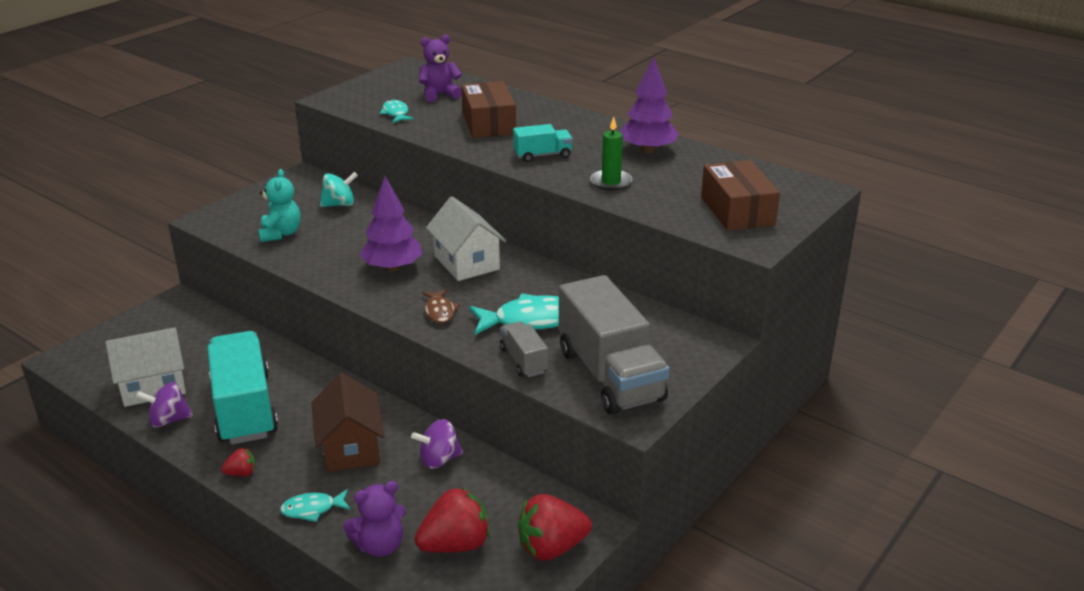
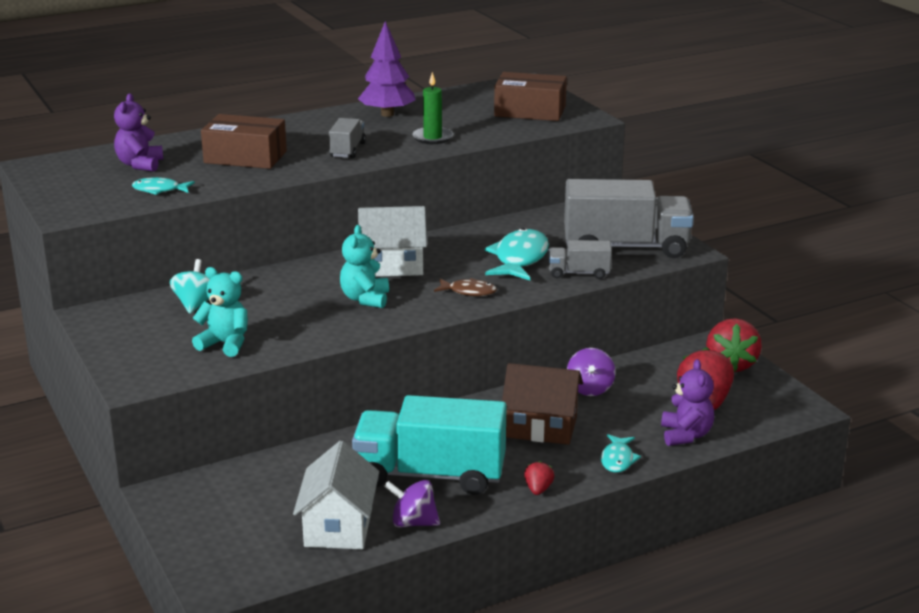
camera: 65 degrees left, 5 degrees down
purple spinning top [136,382,193,428] -> purple spinning top turned 90 degrees clockwise [384,480,440,528]
purple tree [360,176,423,272] -> turquoise teddy bear [340,225,389,308]
turquoise truck [513,124,573,162] -> grey truck [329,118,366,158]

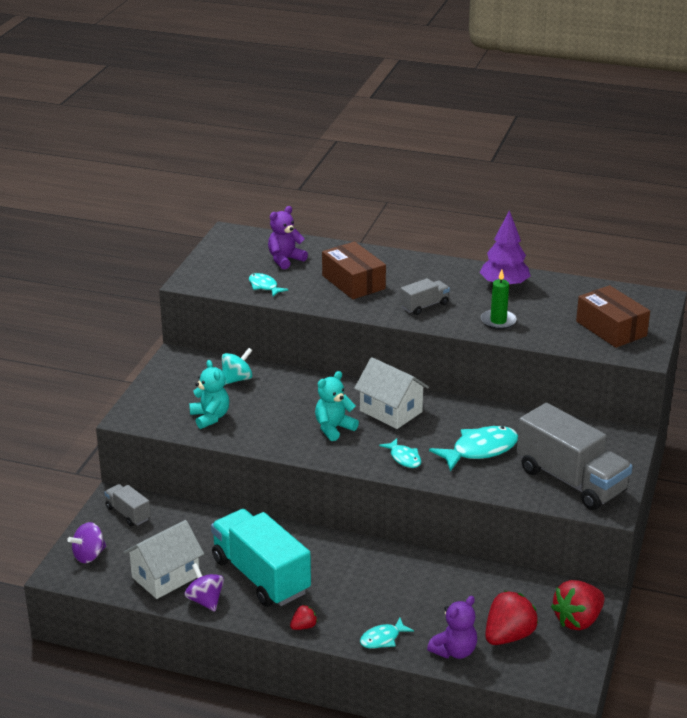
camera: 45 degrees right, 5 degrees up
brown fish [434,278,497,296] -> turquoise fish [379,438,421,468]
brown house [502,363,583,445] -> none
grey truck [549,240,612,279] -> grey truck moved to [104,484,151,526]
purple spinning top [567,348,616,396] -> purple spinning top moved to [67,522,106,563]

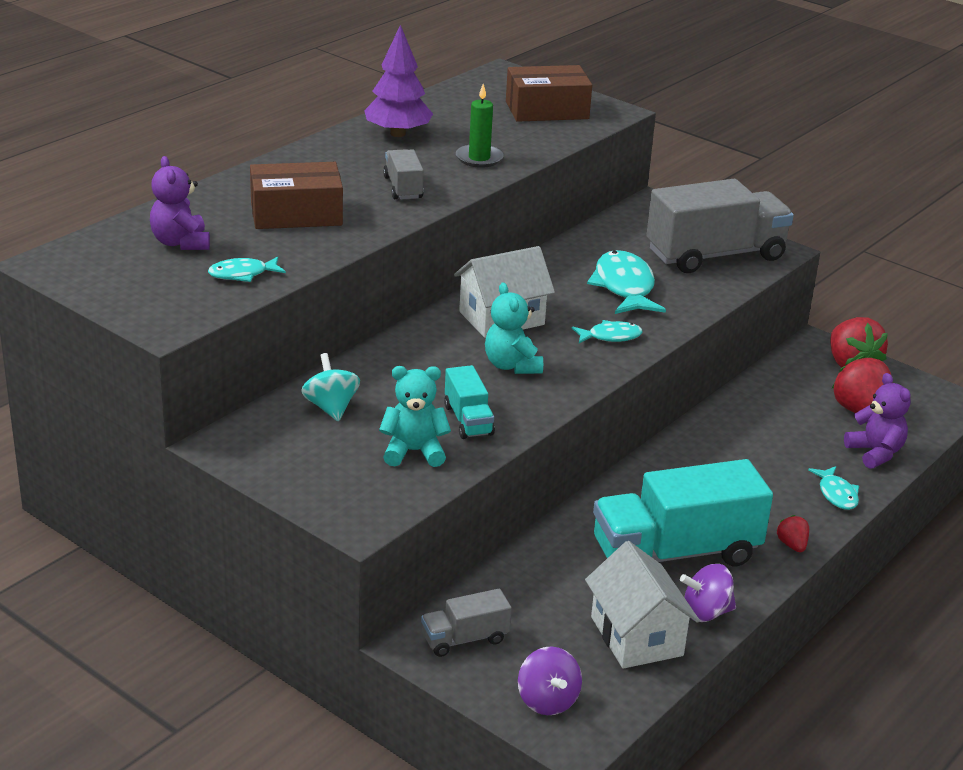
camera: 70 degrees left, 0 degrees up
none -> turquoise truck [444,365,495,439]

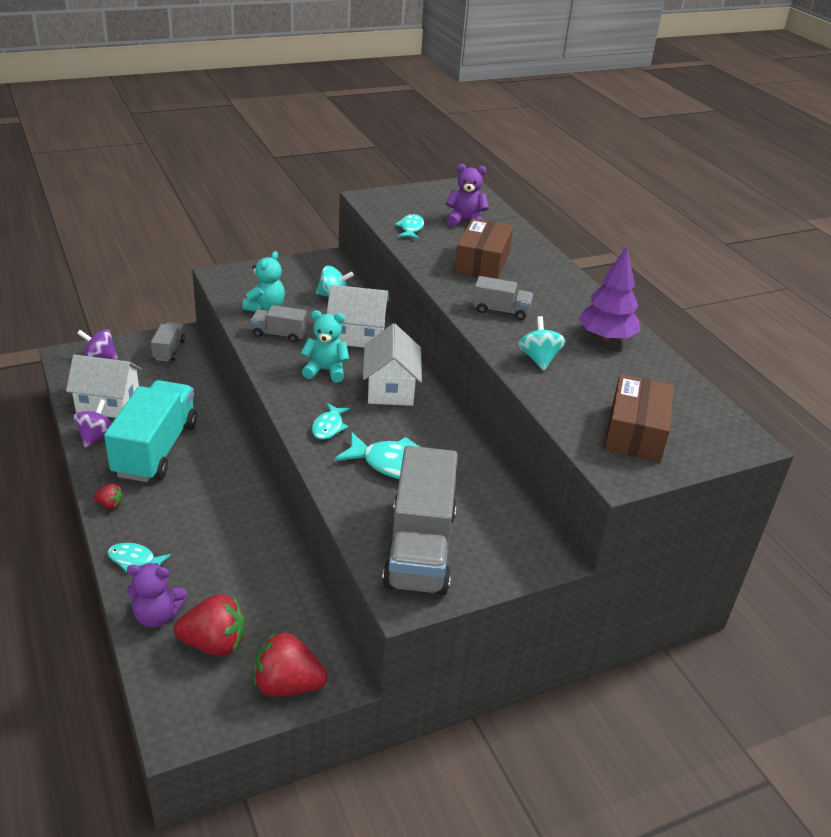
camera: 115 degrees right, 5 degrees up
turquoise truck [444,365,495,439] -> grey truck [251,305,307,342]
green candle [456,84,504,168] -> turquoise spinning top [518,316,565,371]
none -> white house [327,285,390,348]

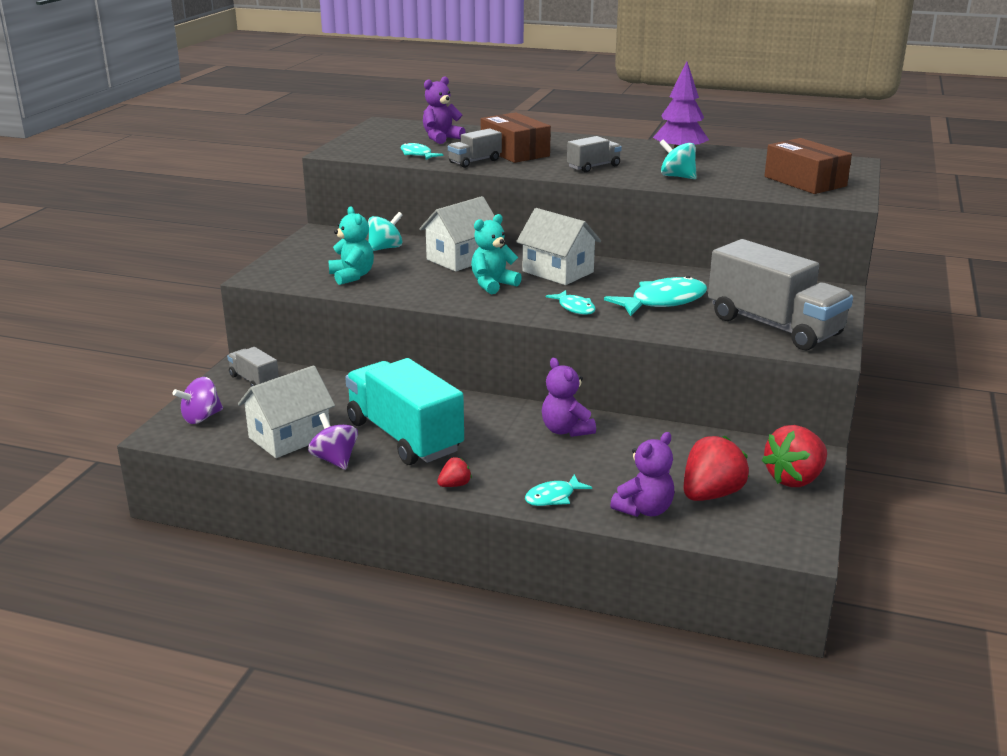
camera: 45 degrees left, 10 degrees down
grey truck [251,305,307,342] -> grey truck moved to [448,128,502,168]
none -> purple teddy bear [542,358,596,437]

